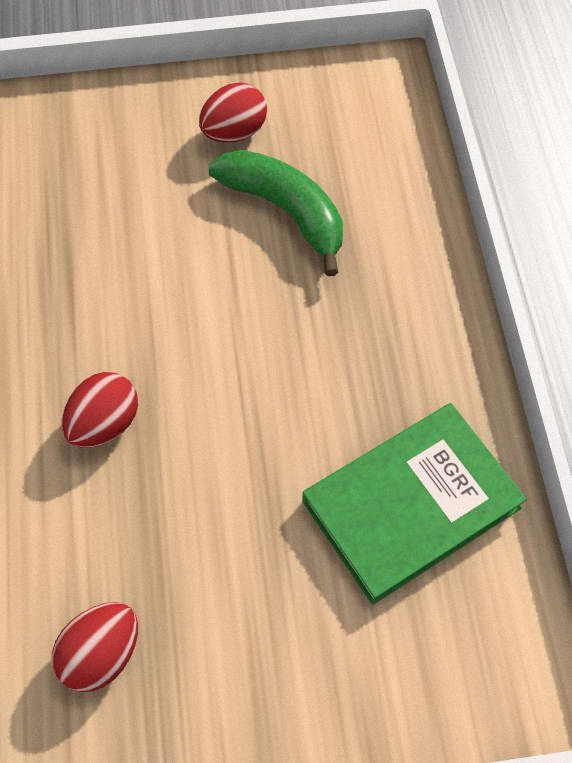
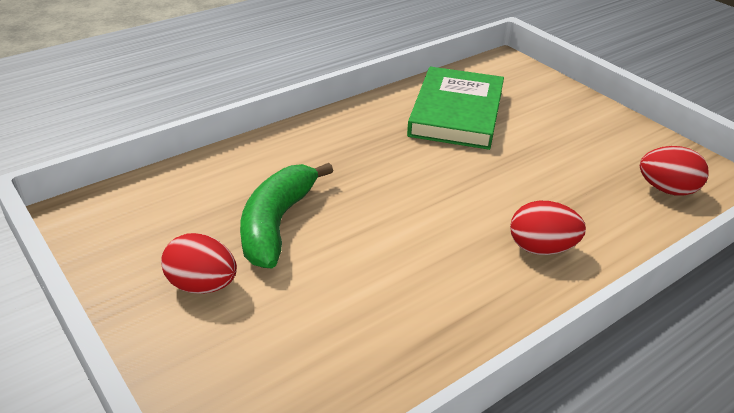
camera: 120 degrees left, 25 degrees down
green book [302,403,527,605] -> green book turned 75 degrees clockwise [407,67,504,150]

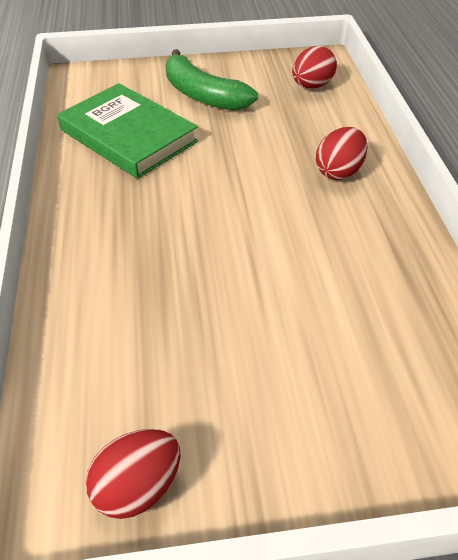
camera: 60 degrees left, 10 degrees up
red egg [161,233,237,294] -> red egg moved to [86,429,181,519]
green banana [240,163,333,268] -> green banana moved to [165,49,258,111]

